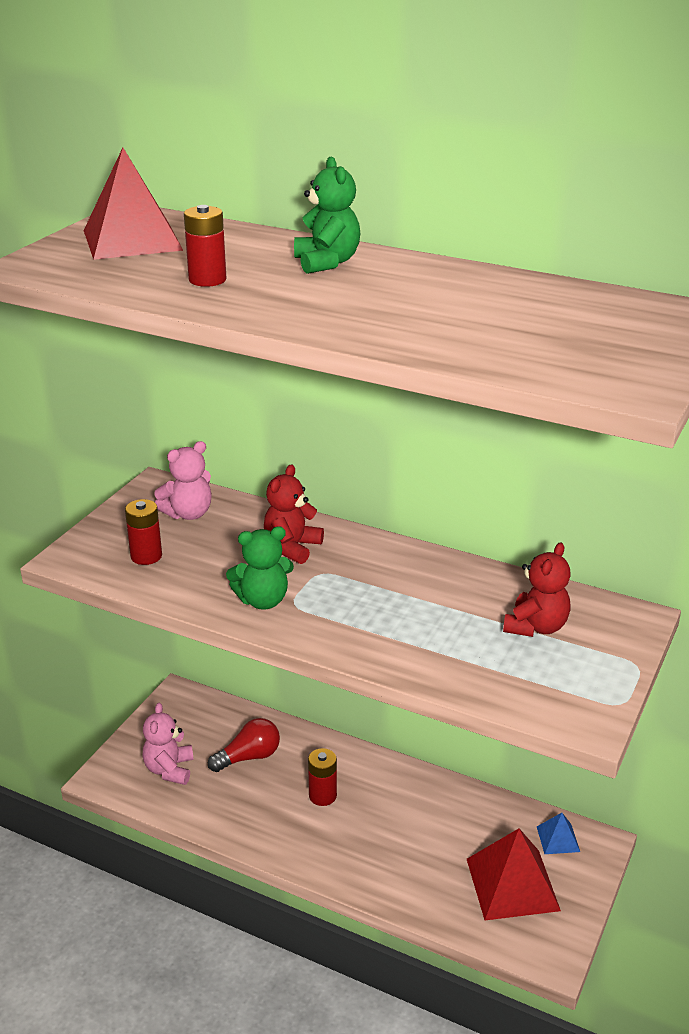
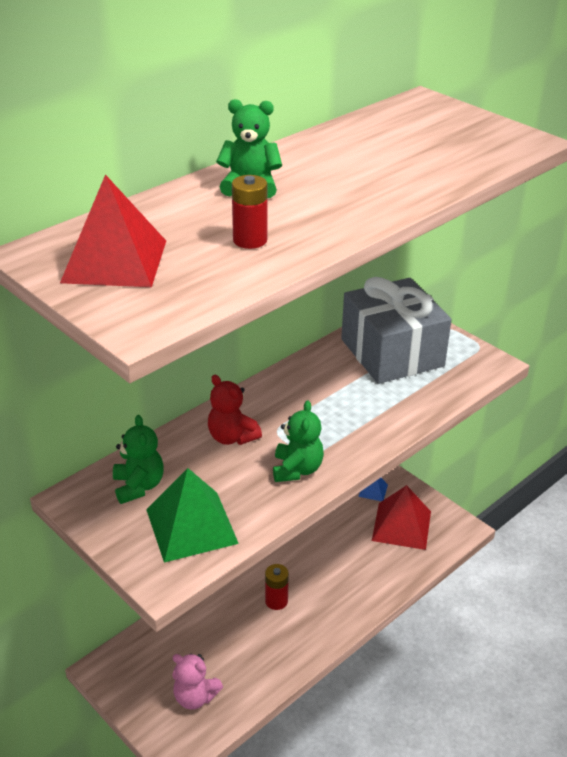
camera: 70 degrees left, 5 degrees up
red battery [125,499,162,565] -> green pyramid [146,468,239,563]
pink teddy bear [154,441,211,520] -> green teddy bear [113,415,164,504]
red light bulb [208,718,280,772] -> none
red teddy bear [503,542,571,637] -> grey gift [341,277,451,384]

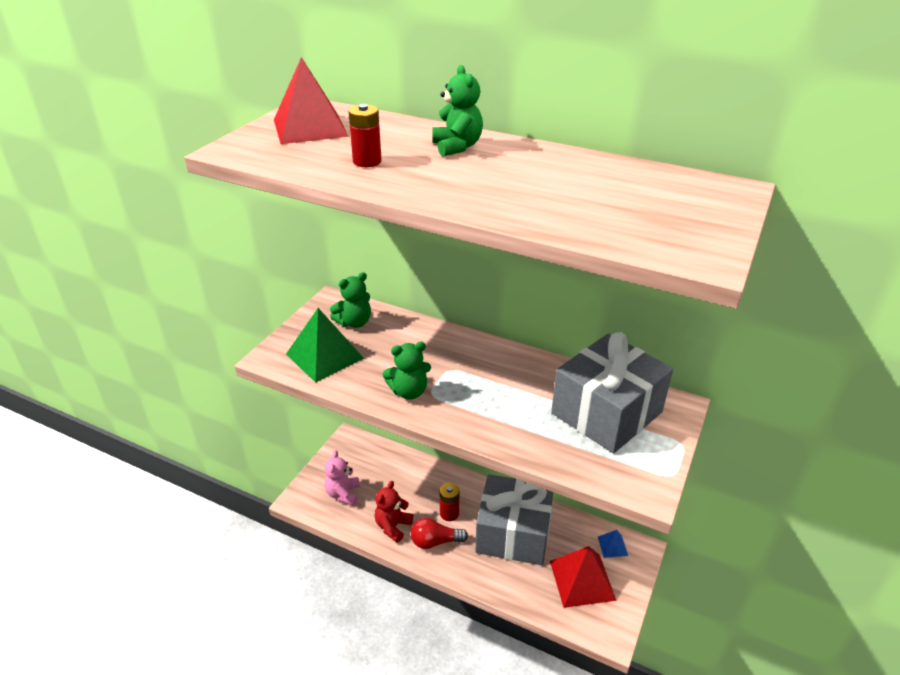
camera: 70 degrees right, 0 degrees up
red teddy bear [208,375,262,445] -> red teddy bear moved to [374,481,413,543]
none -> red light bulb [411,518,468,549]
none -> grey gift [475,474,553,565]

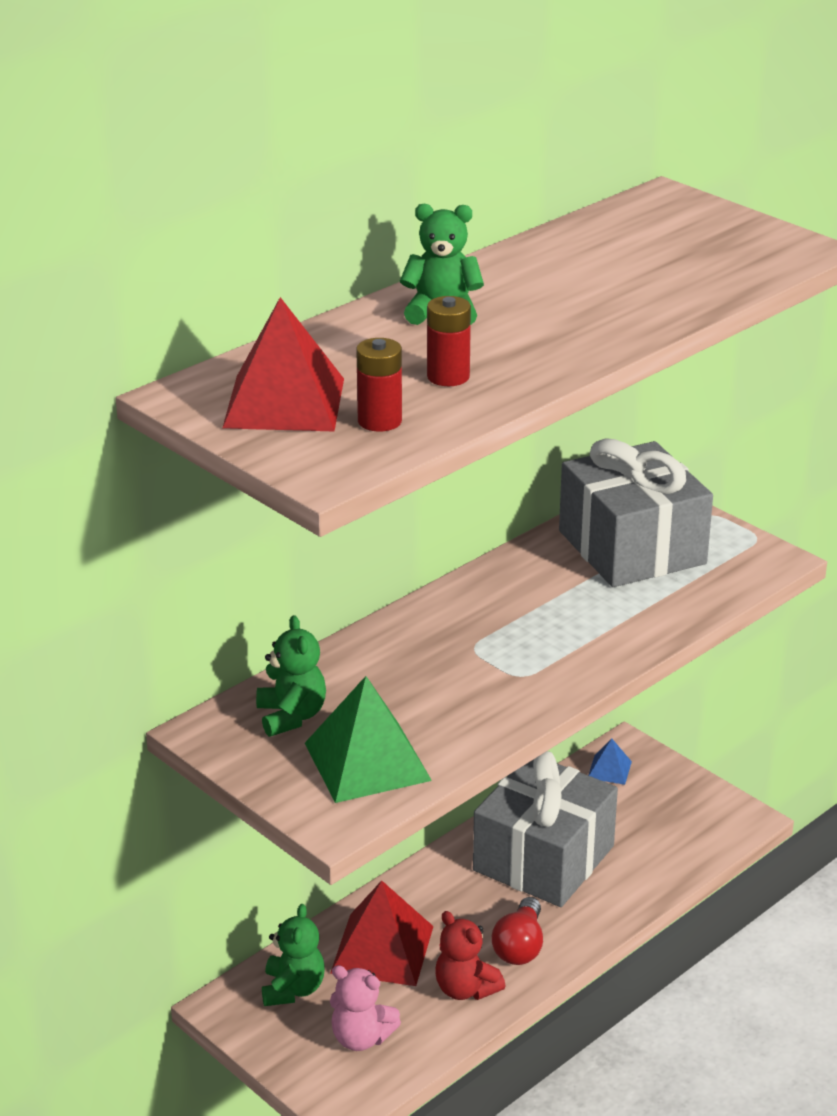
camera: 70 degrees left, 5 degrees down
green teddy bear [382,342,431,400] -> green teddy bear moved to [262,904,325,1006]
red battery [440,483,459,521] -> red battery moved to [356,338,402,432]
red pyramid [550,546,616,608] -> red pyramid moved to [330,880,433,986]

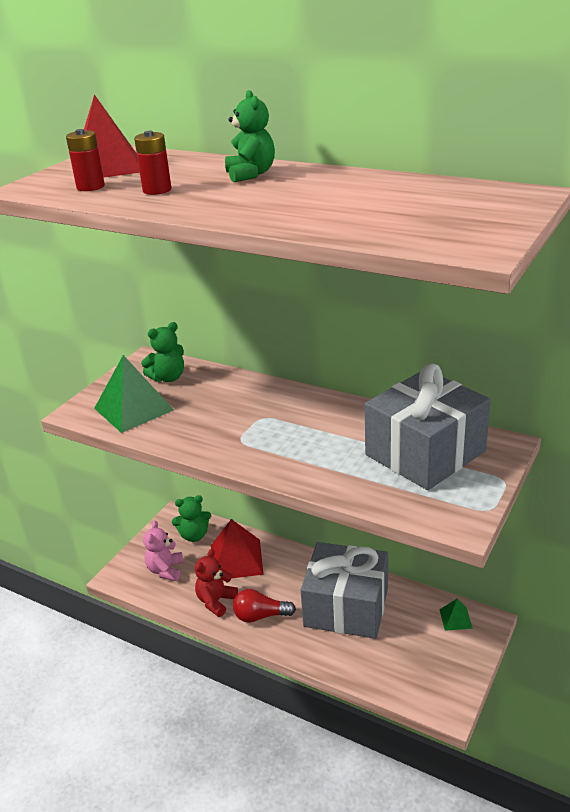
camera: 75 degrees right, 0 degrees up
blue pyramid [588,738,632,785] -> green pyramid [439,598,473,631]

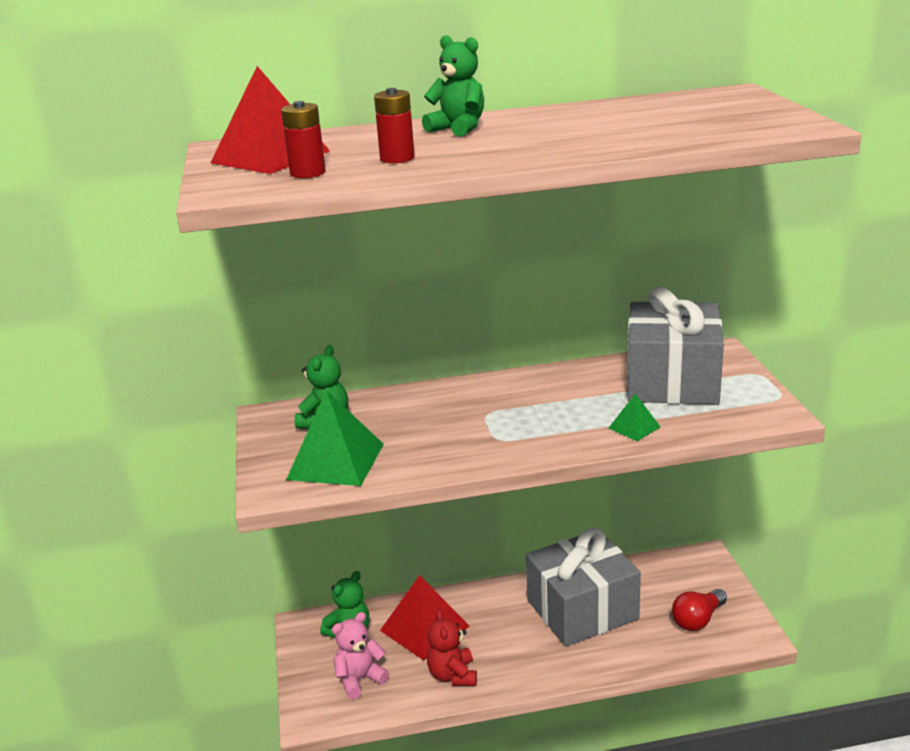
camera: 40 degrees left, 5 degrees down
pink teddy bear [143,520,183,581] -> pink teddy bear turned 90 degrees clockwise [332,612,389,699]
red light bulb [233,589,296,623] -> red light bulb moved to [672,589,727,631]
green pyramid [439,598,473,631] -> green pyramid moved to [609,394,660,441]

